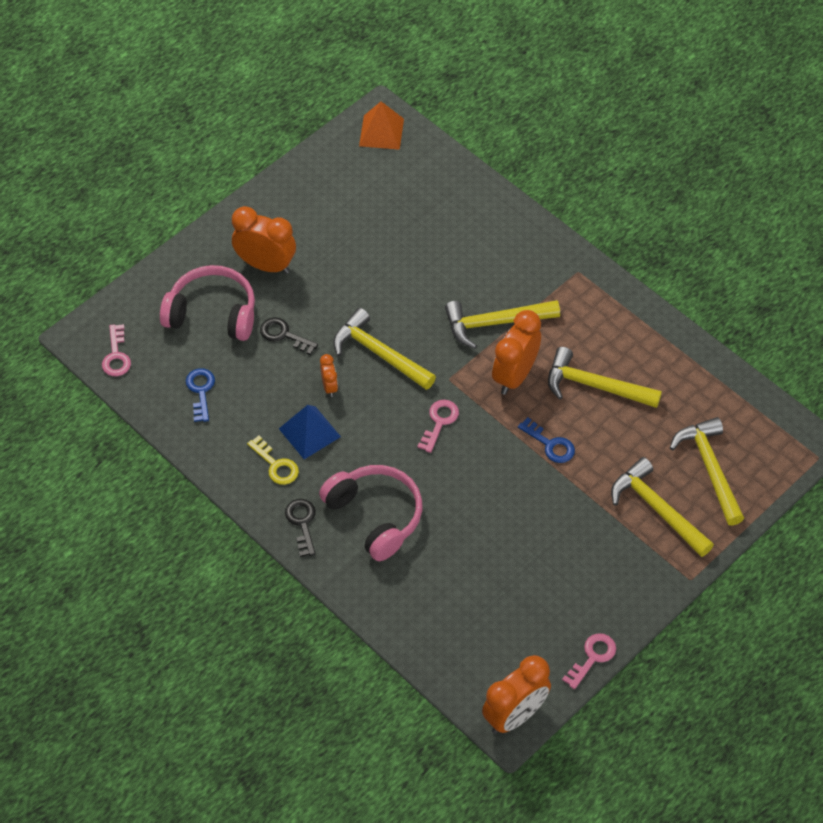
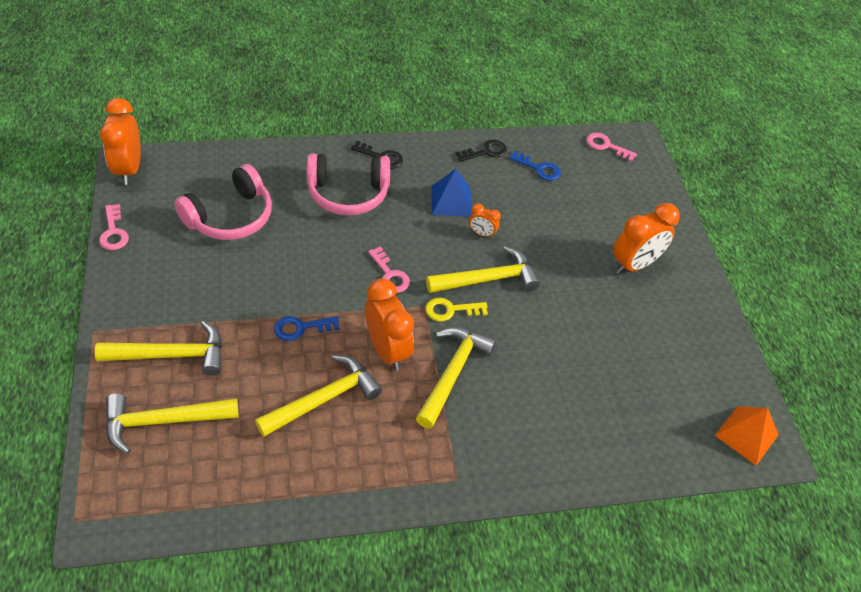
camera: 120 degrees right, 5 degrees down
pink headphones [160,265,255,341] -> pink headphones moved to [174,164,272,240]
yellow key [247,435,299,485] -> yellow key moved to [426,298,488,322]
black key [260,317,318,355] -> black key moved to [455,140,507,162]
yellow hammer [670,417,744,526] -> yellow hammer turned 150 degrees clockwise [105,393,238,454]

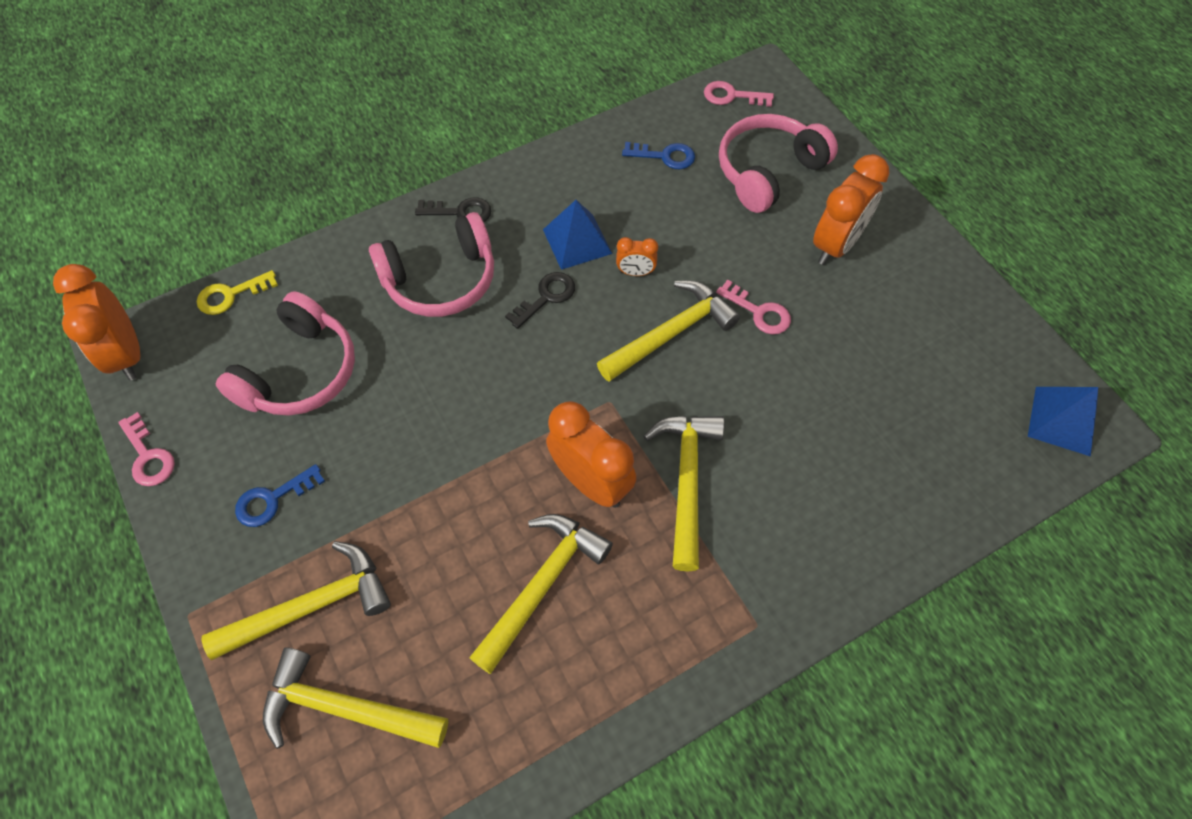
camera: 15 degrees left, 10 degrees up
yellow hammer [105,393,238,454] -> yellow hammer turned 45 degrees clockwise [263,647,448,749]
blue key [274,316,339,341] -> blue key moved to [235,464,325,527]
pink key [368,246,410,293] -> pink key moved to [716,280,791,335]
yellow key [426,298,488,322] -> yellow key moved to [197,270,278,315]
black key [455,140,507,162] -> black key moved to [505,272,575,329]
orange pyramid [715,406,779,465] -> blue pyramid [1028,387,1098,457]
none -> pink headphones [719,114,838,213]

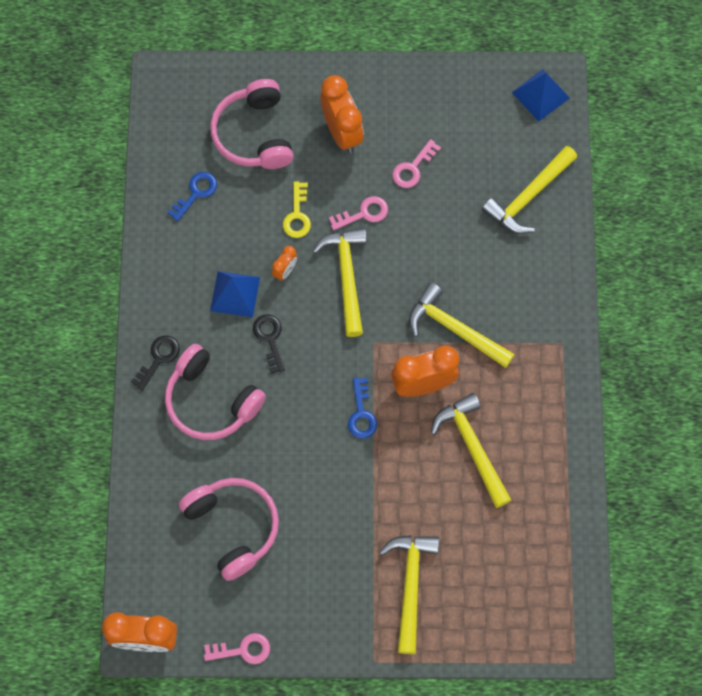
camera: 60 degrees left, 10 degrees up
yellow key [197,270,278,315] -> yellow key moved to [283,181,311,238]
blue key [235,464,325,527] -> blue key moved to [348,378,377,439]
yellow hammer [263,647,448,749] -> yellow hammer moved to [482,146,577,234]
pink headphones [369,212,494,317] -> pink headphones turned 120 degrees clockwise [165,344,266,440]
pink key [704,81,774,107] -> pink key moved to [392,139,441,188]

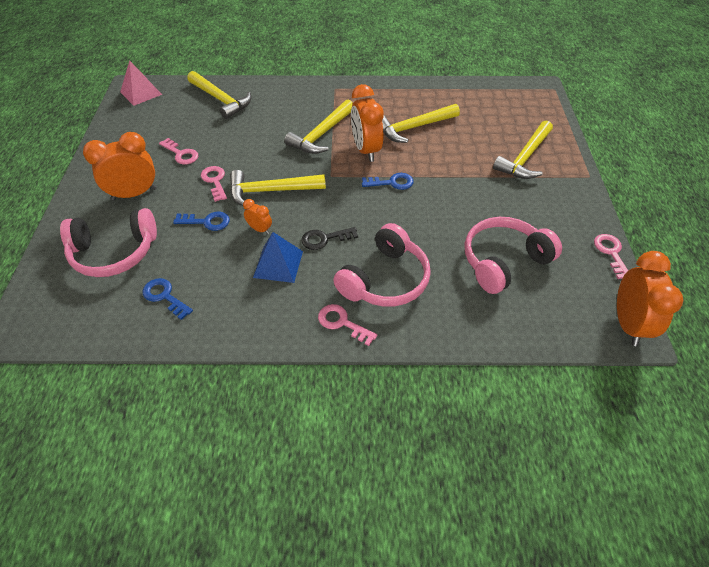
camera: 90 degrees left, 20 degrees down
black key [131,336,180,391] -> pink key [318,304,378,346]
yellow key [283,181,311,238] -> blue key [173,212,230,231]
yellow hammer [380,535,439,654] -> yellow hammer turned 60 degrees counterclockwise [493,120,553,179]
blue pyramid [512,69,570,121] -> pink pyramid [120,60,162,106]

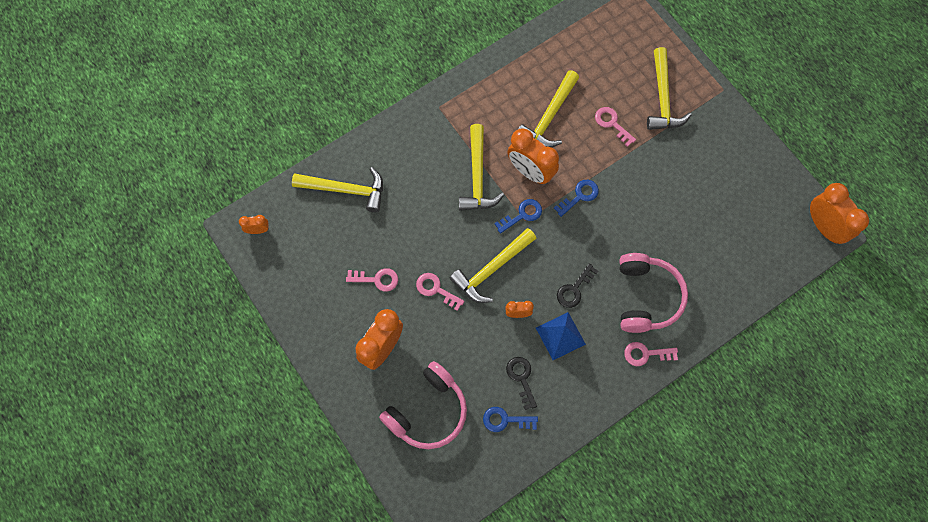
camera: 35 degrees left, 20 degrees up
pink pyramid [120,60,162,106] -> orange clock [239,215,269,234]
blue key [173,212,230,231] -> blue key moved to [494,199,542,234]
pink headphones [464,217,562,294] -> none
pink key [594,234,628,279] -> pink key moved to [595,107,636,147]
none -> black key [506,357,537,410]

